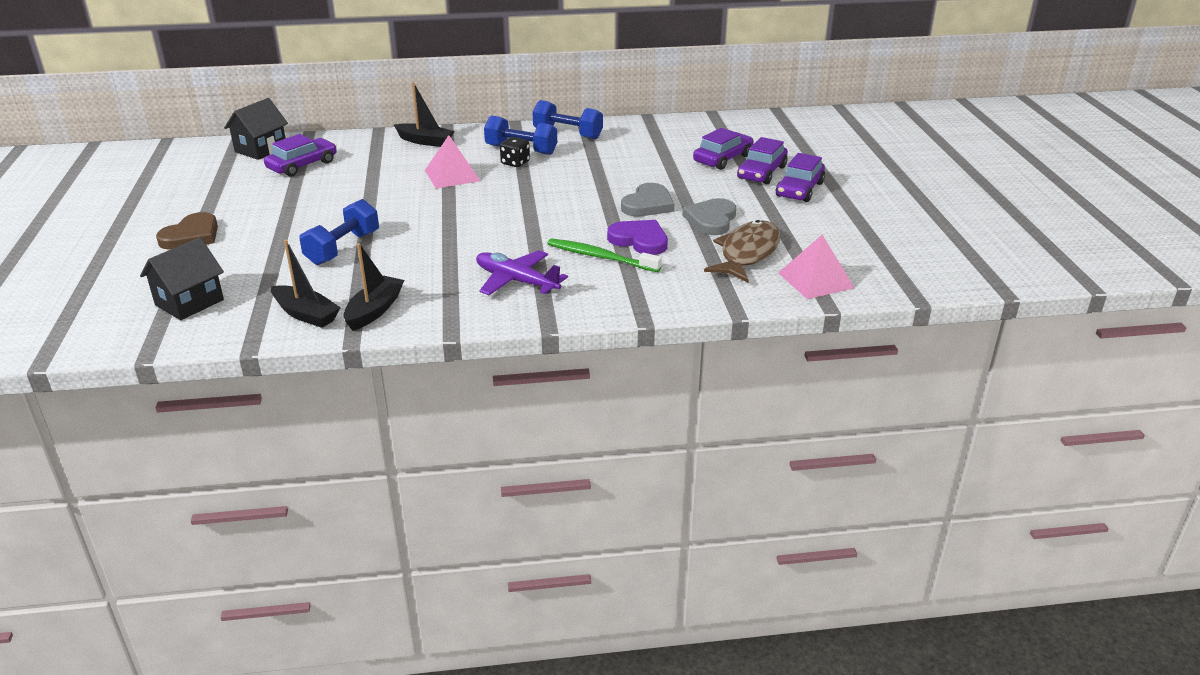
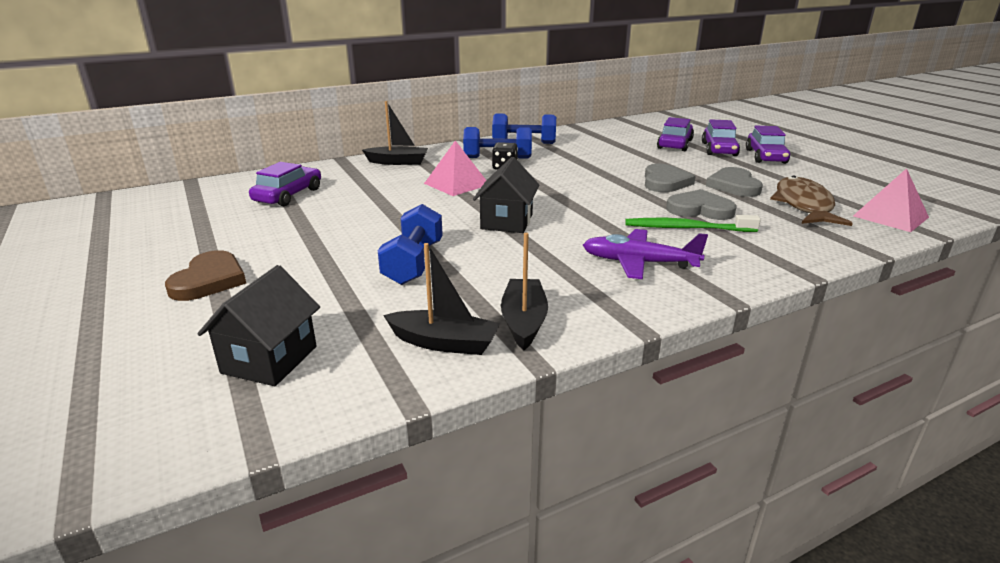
camera: 20 degrees left, 5 degrees down
black house [224,98,288,160] -> black house moved to [473,157,540,233]
purple heart [607,220,668,255] -> grey heart [666,189,737,220]

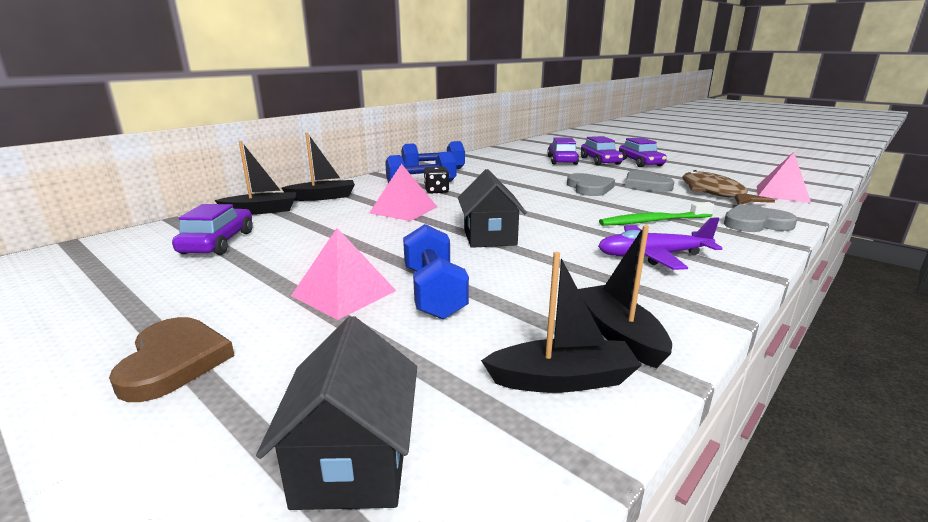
camera: 20 degrees left, 5 degrees down
grey heart [666,189,737,220] -> grey heart moved to [724,204,797,232]
none -> black boat [214,141,296,215]
none -> pink pyramid [291,228,396,320]

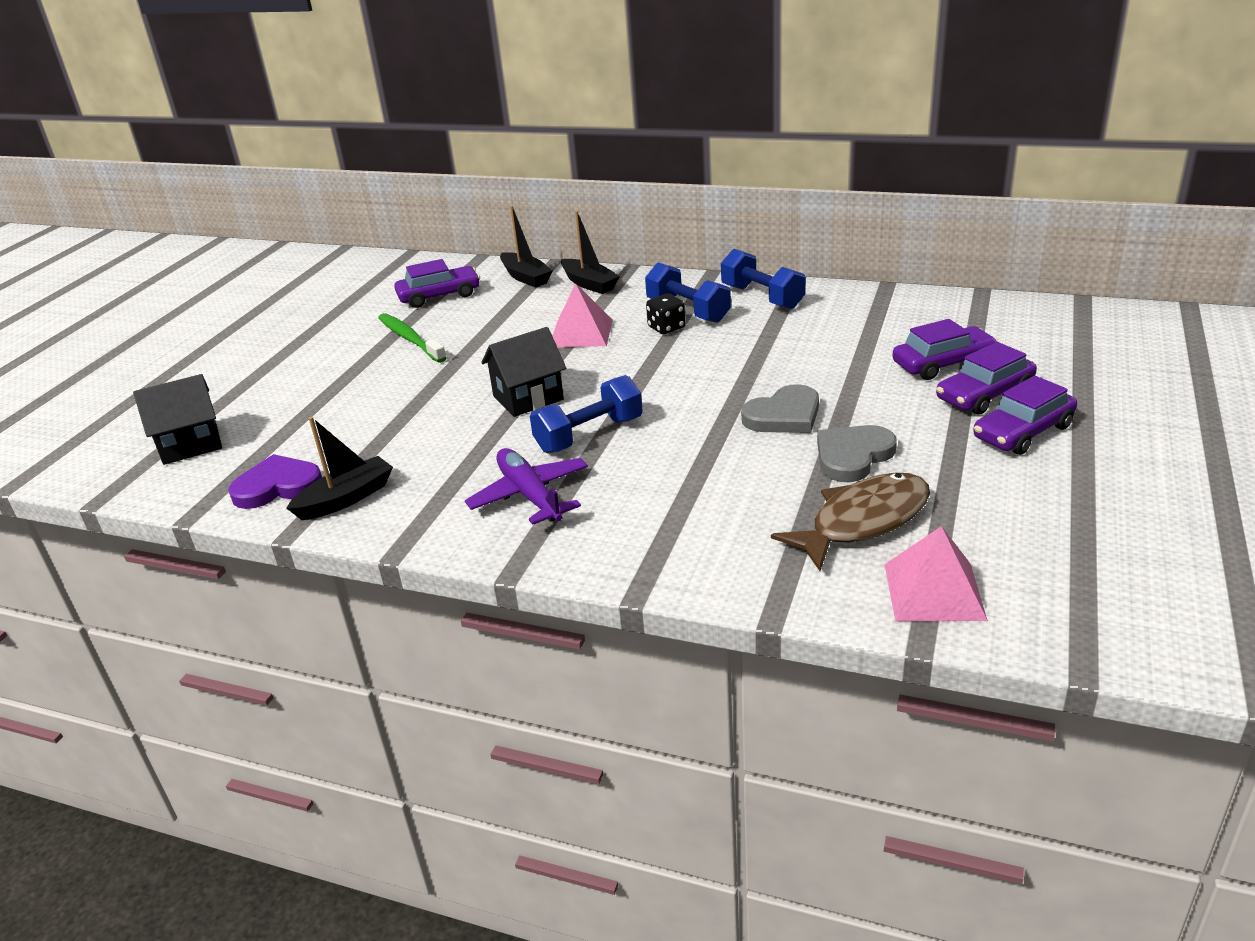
camera: 70 degrees right, 10 degrees up
brown heart [109,317,235,402] -> none
pink pyramid [291,228,396,320] -> none
blue dumbbell [403,224,469,320] -> blue dumbbell moved to [530,375,643,453]
black boat [481,252,642,393] -> purple heart [228,454,322,509]
green toothbrush [599,202,714,226] -> green toothbrush moved to [378,313,447,363]
grey heart [724,204,797,232] -> none

